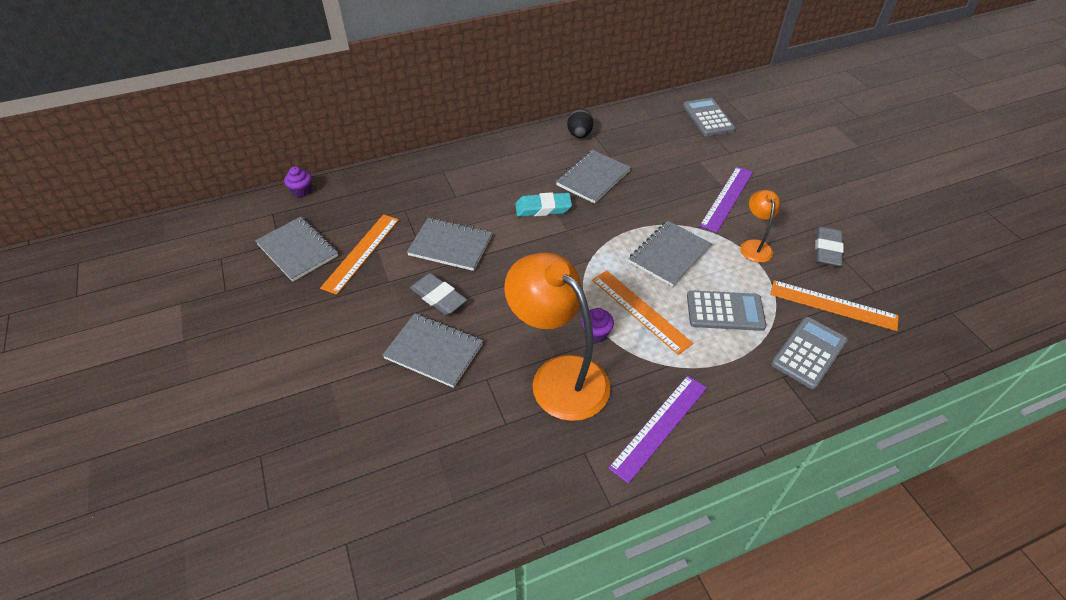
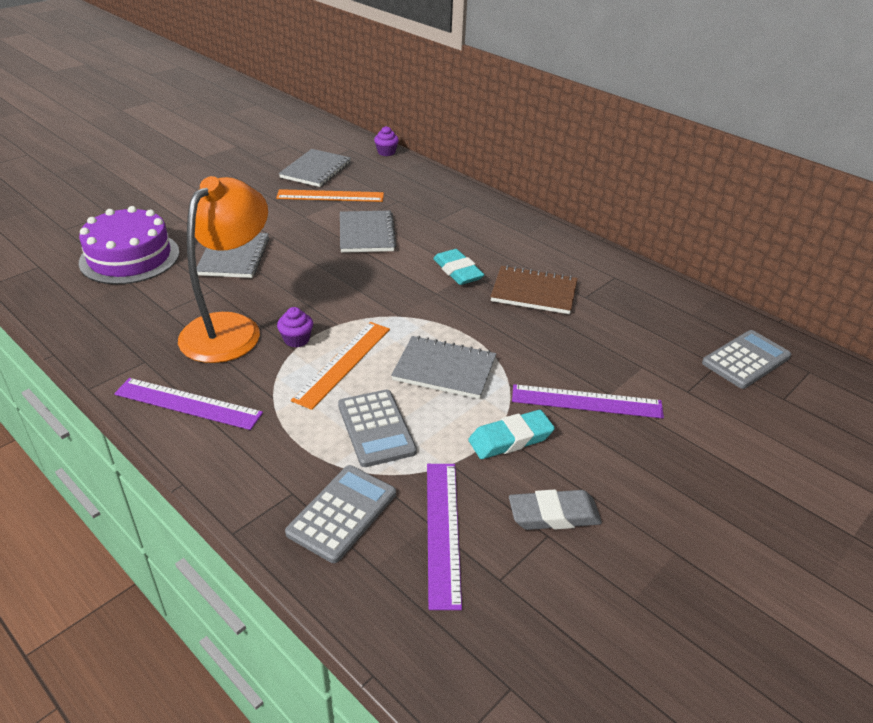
camera: 65 degrees right, 10 degrees down
grey eraser [410,273,467,315] -> none
grey notebook [556,150,631,204] -> brown notebook [490,265,578,314]
black egg [567,109,593,138] -> none
orange lamp [740,190,780,263] -> turquoise eraser [468,410,555,459]
orange ruler [770,280,899,331] -> purple ruler [427,464,462,610]
grey calculator [771,317,848,389] -> grey calculator turned 75 degrees counterclockwise [285,465,396,563]
none -> purple cake [79,206,180,284]

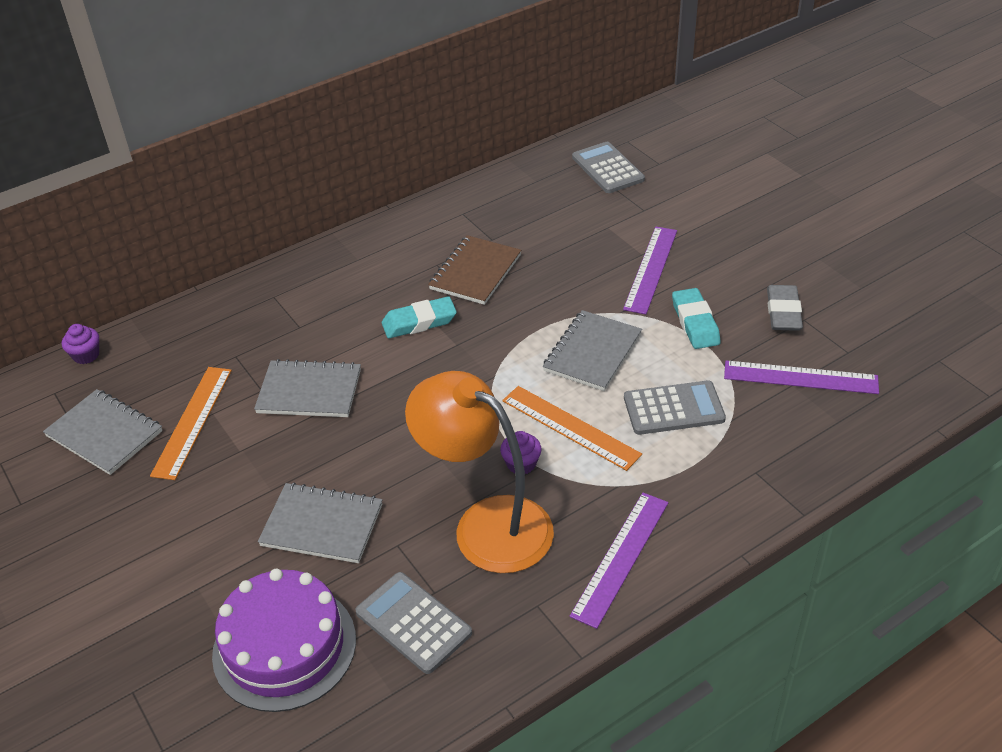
camera: 75 degrees left, 5 degrees up
grey calculator [285,465,396,563] -> grey calculator moved to [355,572,472,674]

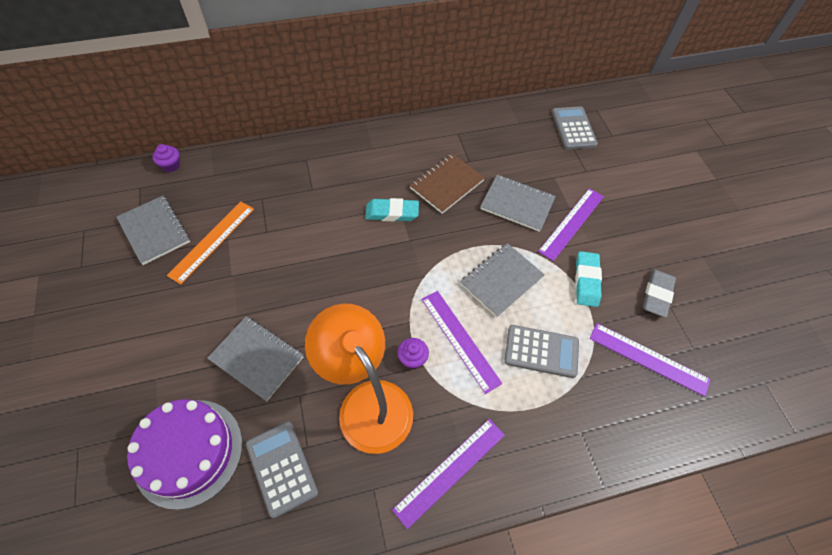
camera: 15 degrees right, 15 degrees up
grey notebook [254,359,361,417] -> grey notebook moved to [480,175,556,232]
orange ruler [502,386,642,471] -> purple ruler [421,291,502,394]

